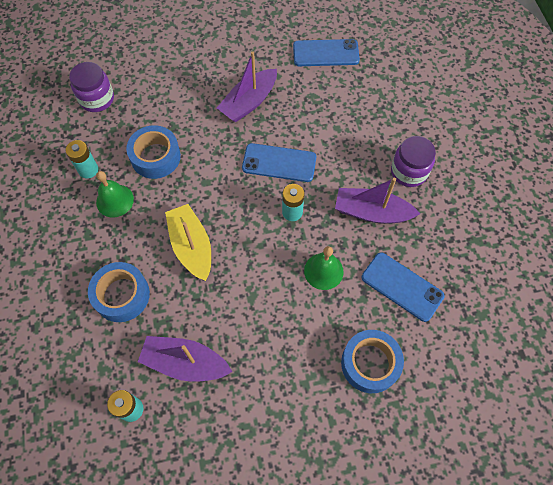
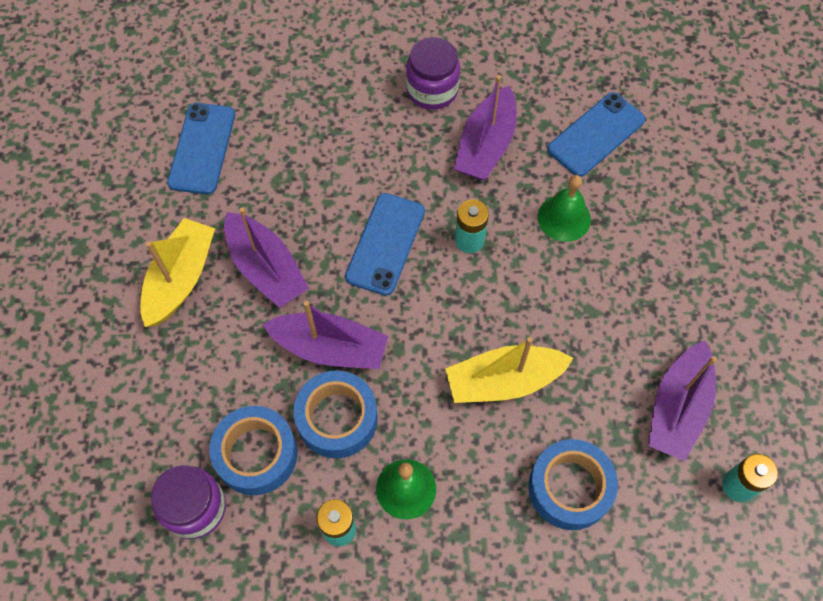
camera: 80 degrees left, 0 degrees up
blue tape [341,330,404,393] -> blue tape moved to [209,406,297,495]
none -> yellow boat [140,218,215,327]
none -> purple boat [263,301,388,369]

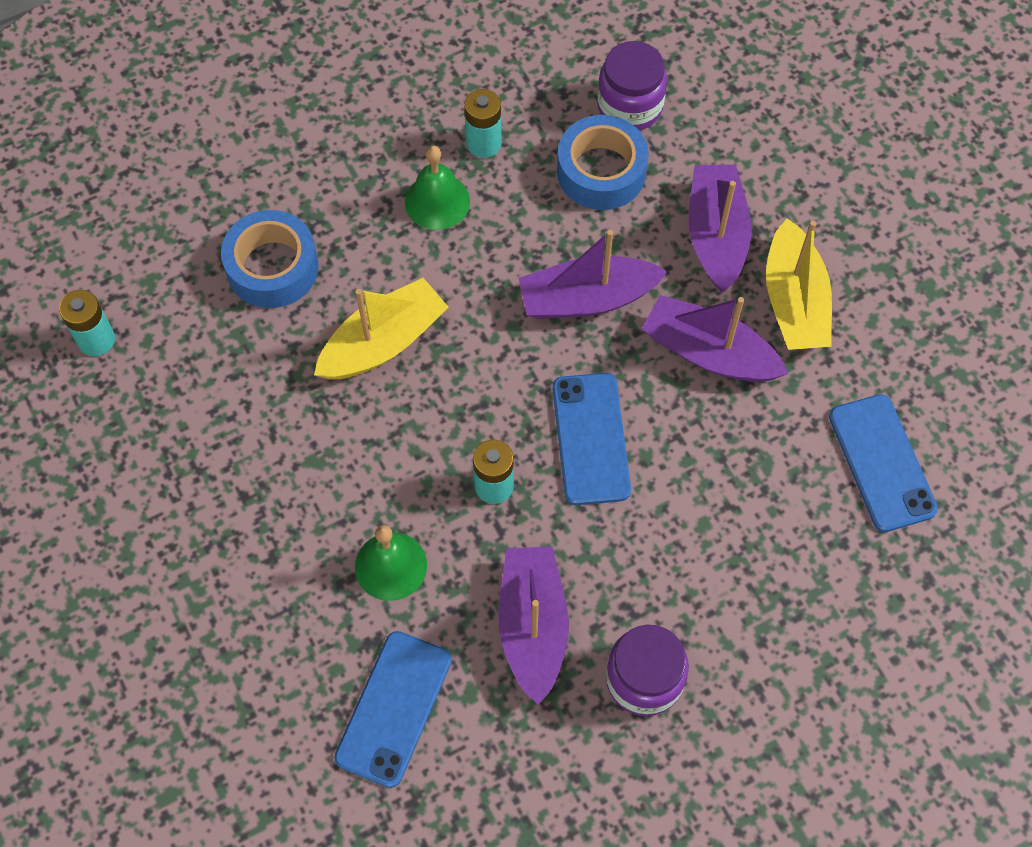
camera: 155 degrees right, 0 degrees up
blue tape [294,370,378,458] -> none
purple boat [648,341,717,461] -> purple boat moved to [689,165,752,292]

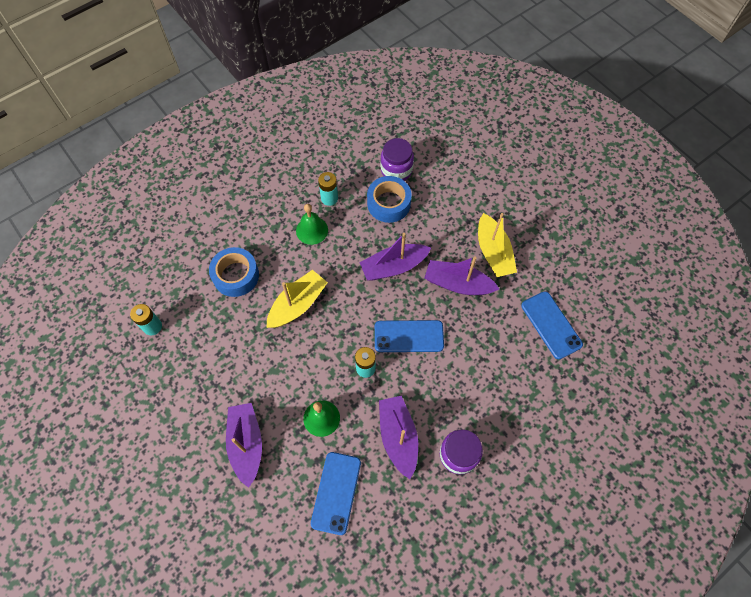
camera: 10 degrees left, 0 degrees up
blue phone [552,373,631,505] -> blue phone turned 75 degrees counterclockwise [375,320,444,352]
purple boat [689,165,752,292] -> purple boat moved to [226,403,262,488]

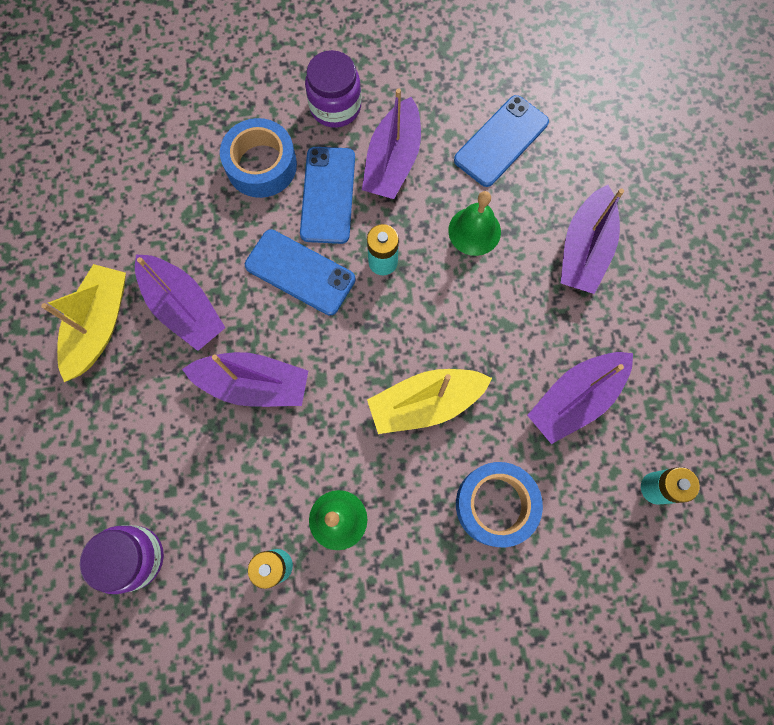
camera: 150 degrees left, 10 degrees up
blue tape [367,176,412,223] -> blue tape moved to [220,118,297,198]
blue phone [521,291,583,359] -> blue phone moved to [300,147,355,244]
none -> purple boat [527,352,633,444]

